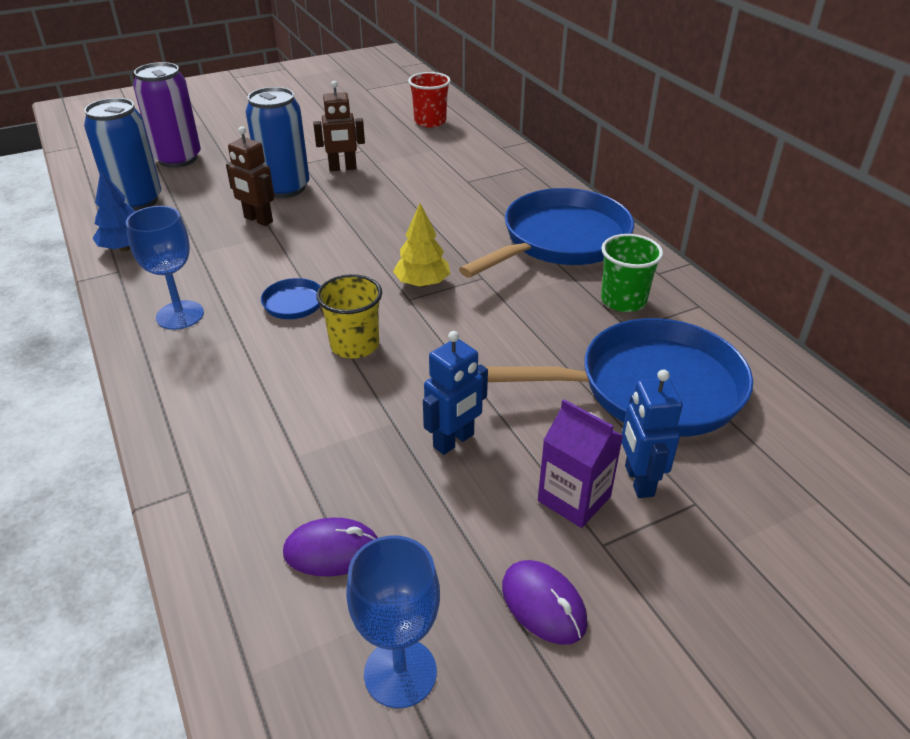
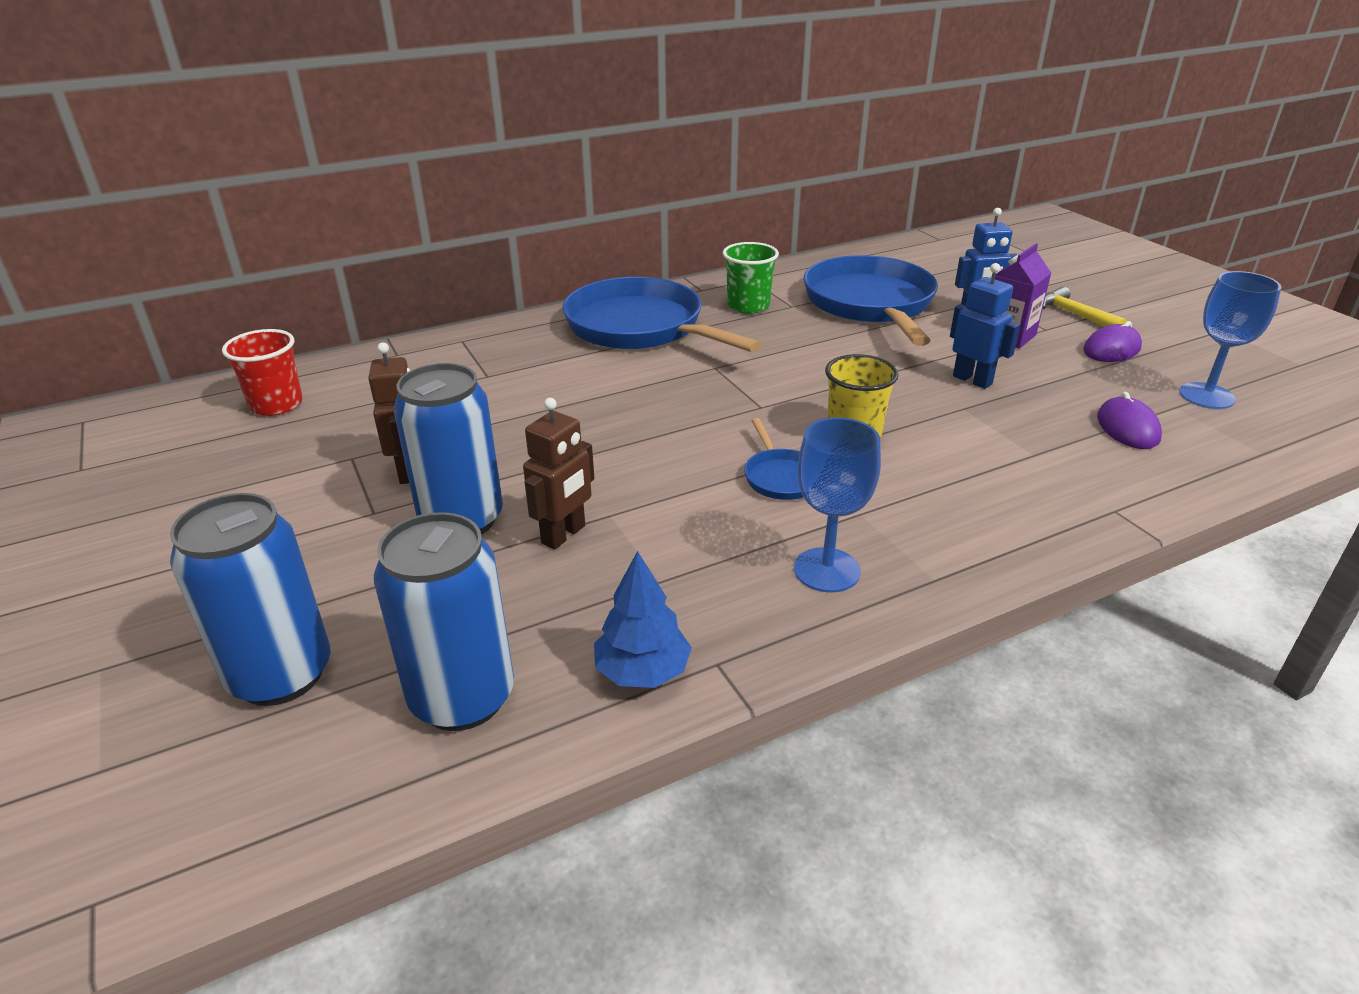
camera: 90 degrees left, 5 degrees down
purple can [133,62,201,168] -> blue can [170,493,330,706]
yellow tree [393,203,450,287] -> none
none -> yellow hammer [1043,287,1127,327]

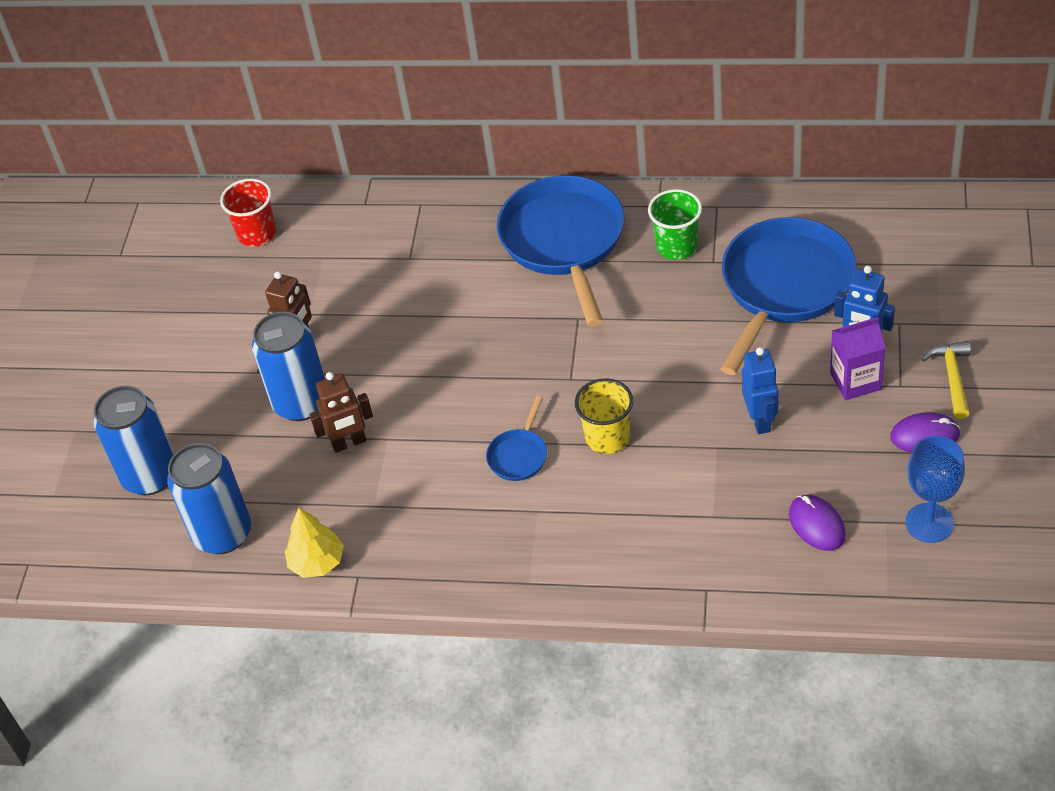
camera: 40 degrees right, 15 degrees up
blue tree [594,551,692,688] -> yellow tree [285,507,344,578]
blue goblet [794,417,881,592] -> none
purple mouse [1097,392,1162,449] -> purple mouse turned 60 degrees counterclockwise [789,495,846,551]

